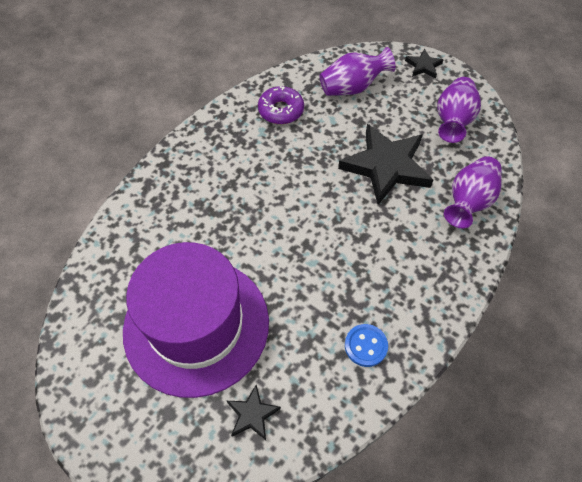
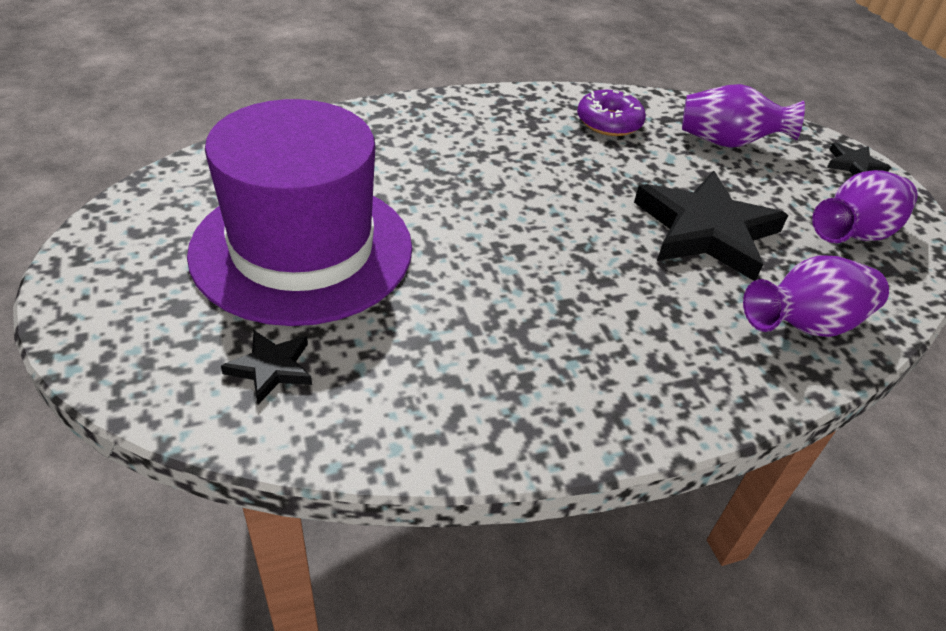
camera: 30 degrees right, 15 degrees down
blue button [345,324,388,367] -> none

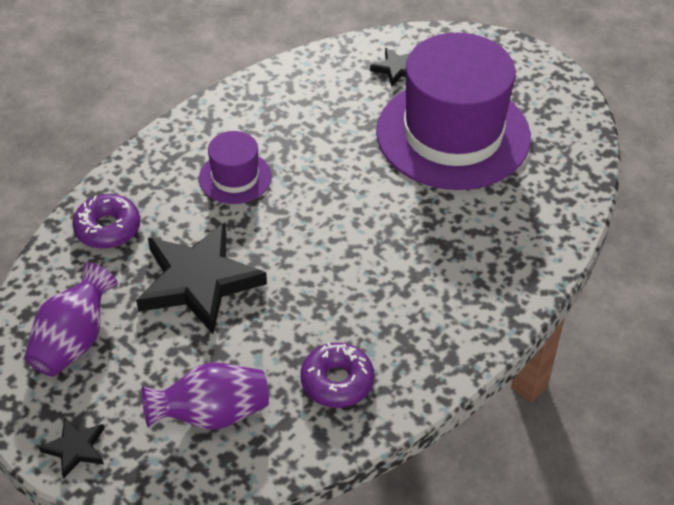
camera: 155 degrees right, 5 degrees up
purple vase [743,256,889,337] -> purple donut [72,194,140,249]
none -> purple hat [199,131,272,204]

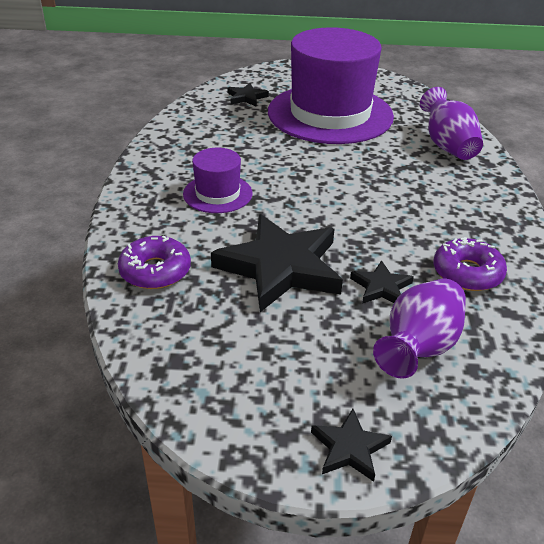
camera: 40 degrees left, 10 degrees down
purple vase [24,262,118,377] -> purple vase moved to [420,87,483,160]
none -> black star [350,260,414,304]

